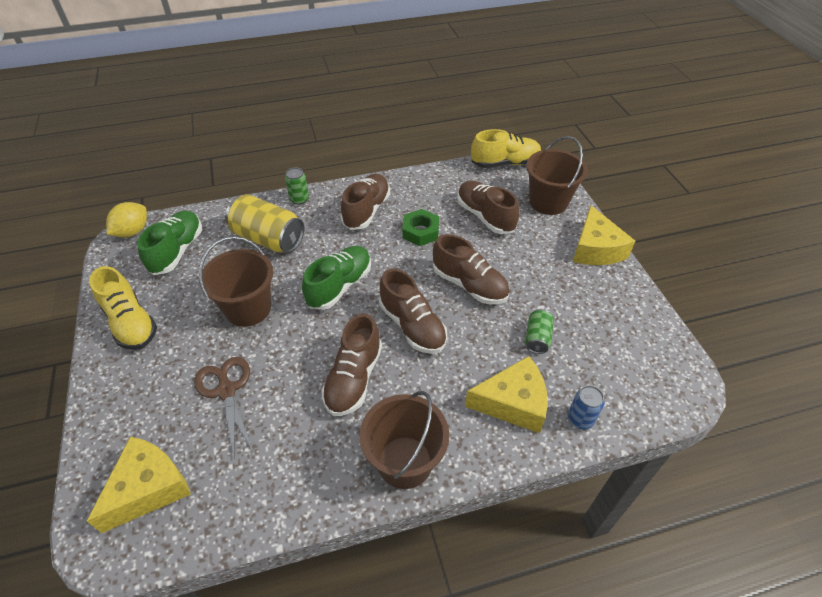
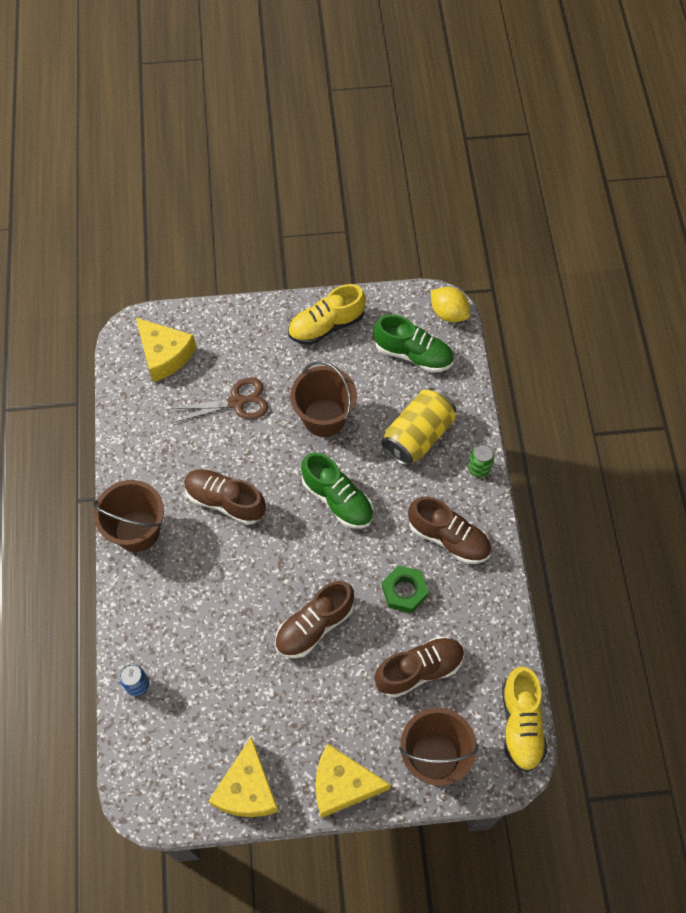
camera: 100 degrees right, 15 degrees up
brown shoe [379,269,447,354] -> none
yellow cheese [465,356,548,433] -> yellow cheese moved to [208,737,279,817]
green can [525,309,554,354] -> none

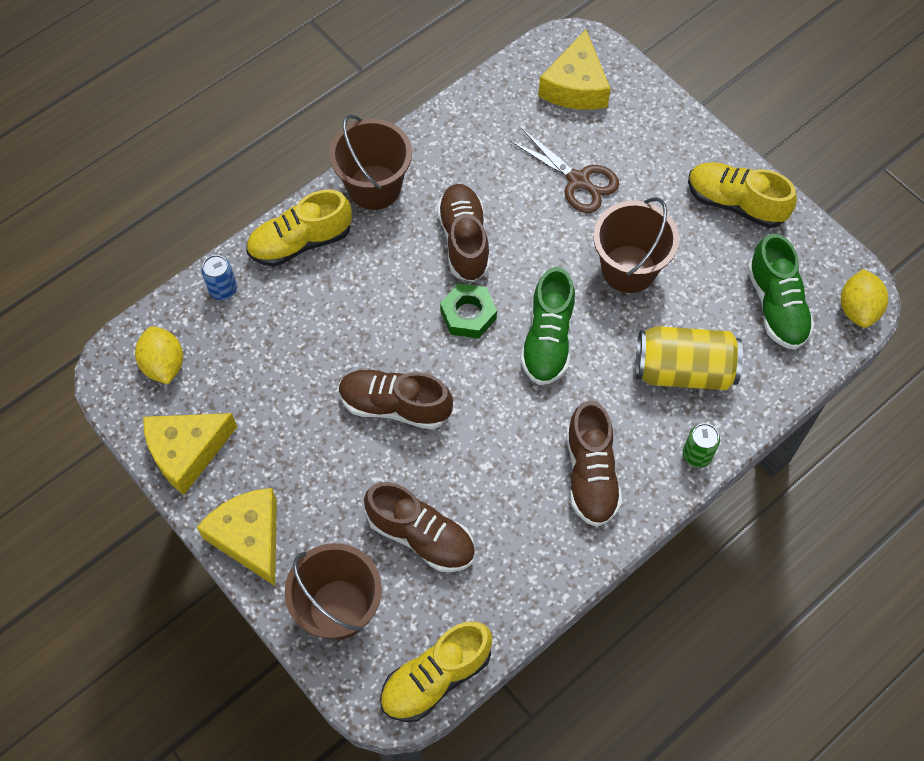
camera: 55 degrees right, 0 degrees up
green nut [382,565,429,613] -> green nut moved to [440,283,497,339]
none -> yellow lemon [135,326,183,384]
none -> yellow shoe [246,189,352,267]

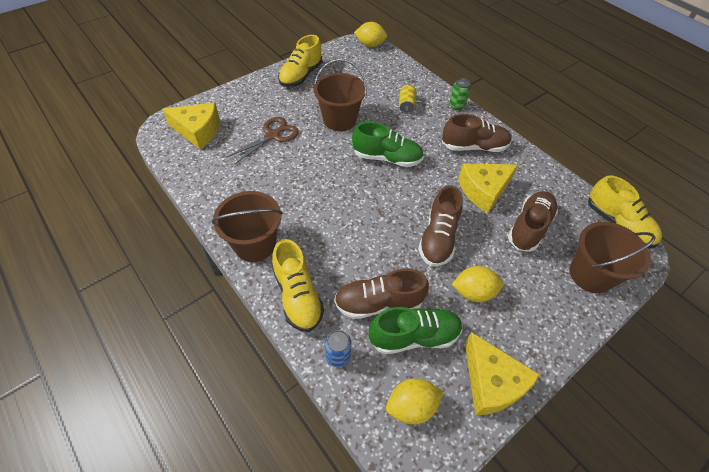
camera: 90 degrees left, 10 degrees down
yellow cheese [197,488,277,586] -> yellow cheese moved to [458,163,518,213]
brown shoe [437,184,490,282] -> brown shoe moved to [334,269,429,319]
green nut [440,283,497,339] -> none
yellow can [636,326,743,390] -> yellow can [399,85,417,114], size x0.51
green shoe [747,234,814,350] -> green shoe moved to [369,307,463,354]
none -> yellow lemon [452,266,504,302]

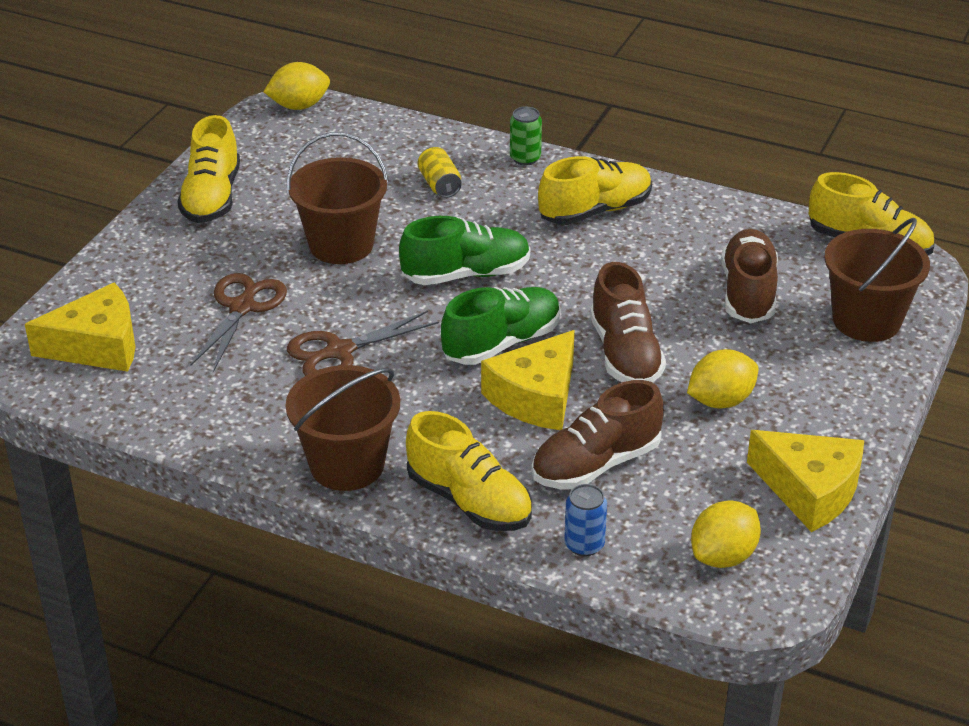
camera: 25 degrees left, 15 degrees down
green shoe [369,307,463,354] -> green shoe moved to [441,287,561,365]
brown shoe [442,114,512,152] -> yellow shoe [538,156,652,225]
yellow cheese [458,163,518,213] -> yellow cheese moved to [481,330,575,430]
none -> brown scissors [287,311,439,376]

